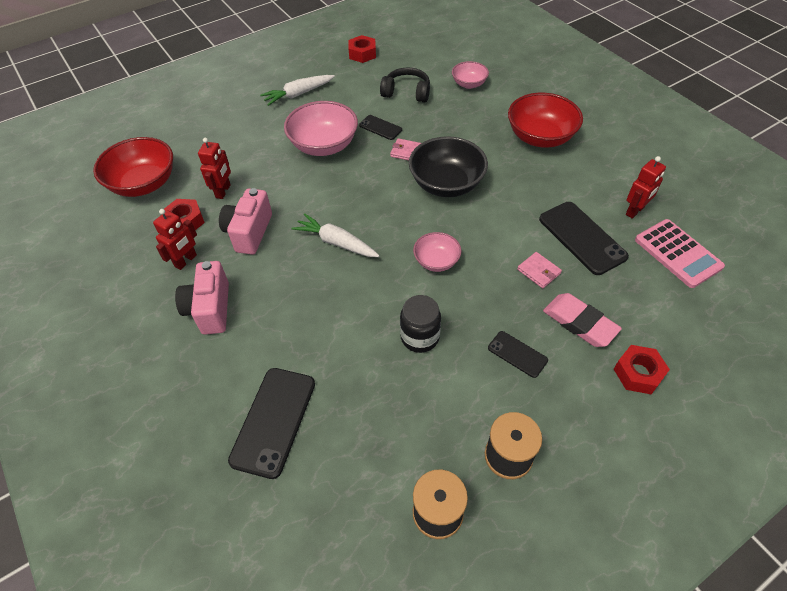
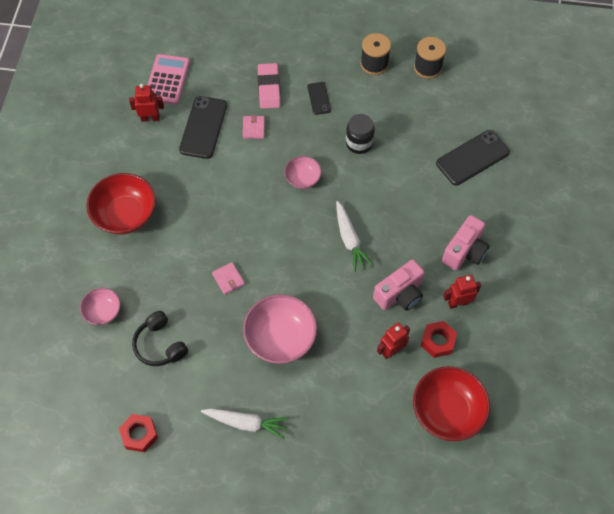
camera: 140 degrees left, 10 degrees up
black phone [359,115,402,140] -> none
black bowl [409,136,488,197] -> none
red nut [614,345,670,394] -> none

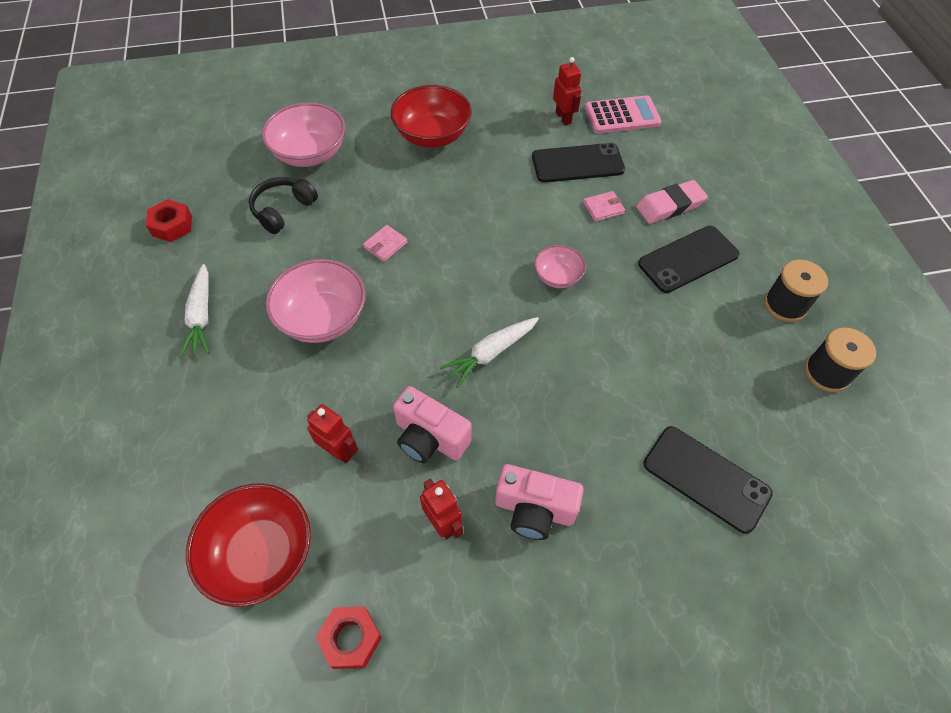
camera: 70 degrees right, 5 degrees down
pink bowl [80,288,121,325] -> pink bowl [262,102,345,167], size x1.80
black phone [307,82,331,115] -> black phone [638,226,740,293], size x1.83
black jar [346,114,375,154] -> none
red nut [421,321,457,358] -> red nut moved to [316,606,382,669]

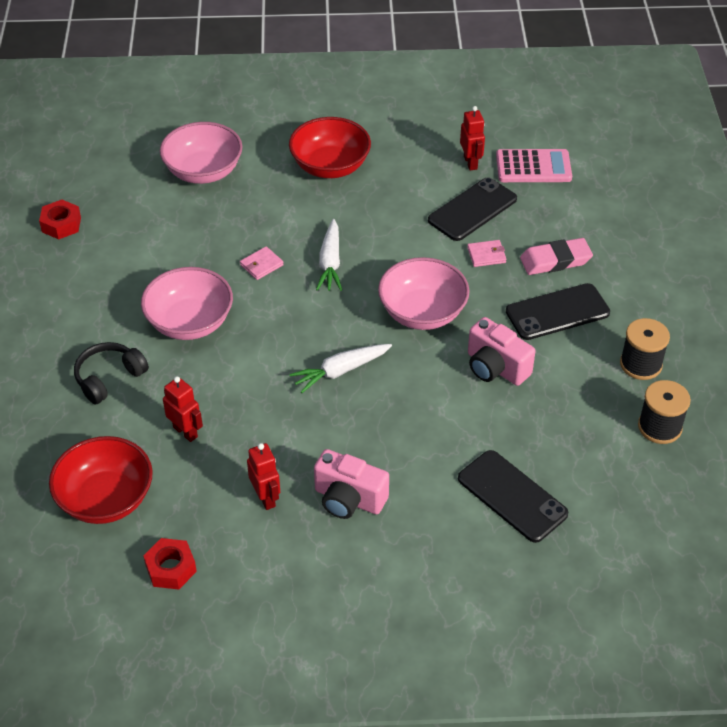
camera: 10 degrees right, 10 degrees down
white carrot [179,264,210,357] -> white carrot moved to [316,219,342,291]
black headphones [249,177,318,234] -> black headphones moved to [74,342,149,405]
pink camera [393,386,472,463] -> pink camera moved to [468,317,536,386]
black phone [532,143,625,183] -> black phone turned 45 degrees counterclockwise [428,178,517,241]
pink bowl [534,245,586,288] -> pink bowl [378,257,470,330], size x1.80

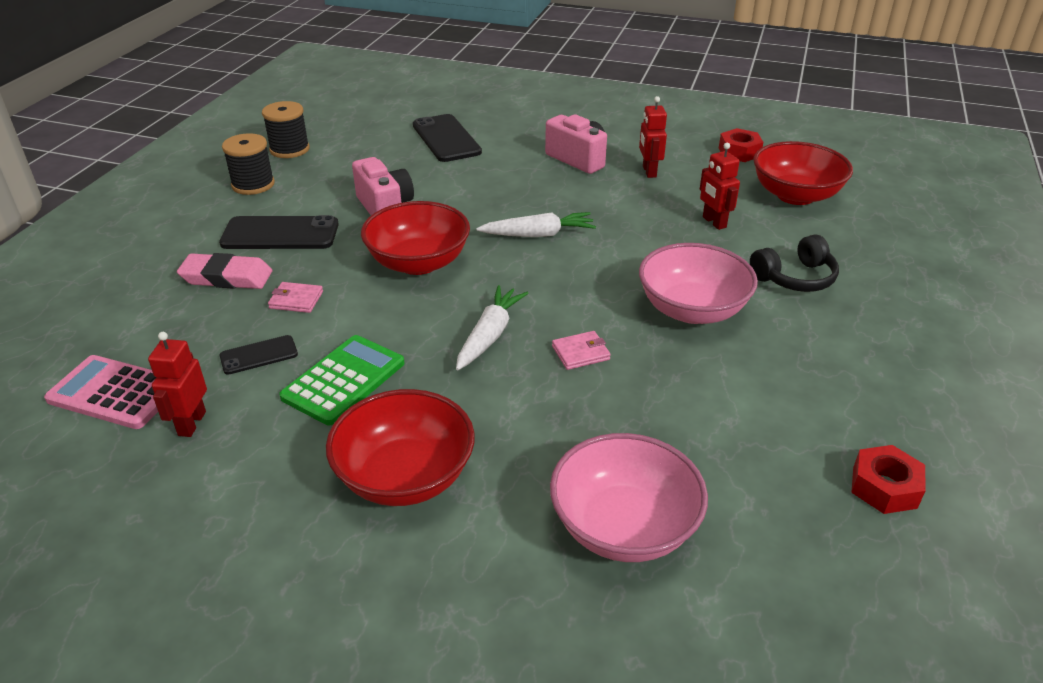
camera: 160 degrees left, 10 degrees down
pink bowl [378,257,470,330] -> red bowl [361,201,470,275]
black phone [428,178,517,241] -> black phone [219,335,298,375], size x0.55
none -> green calculator [279,335,405,425]

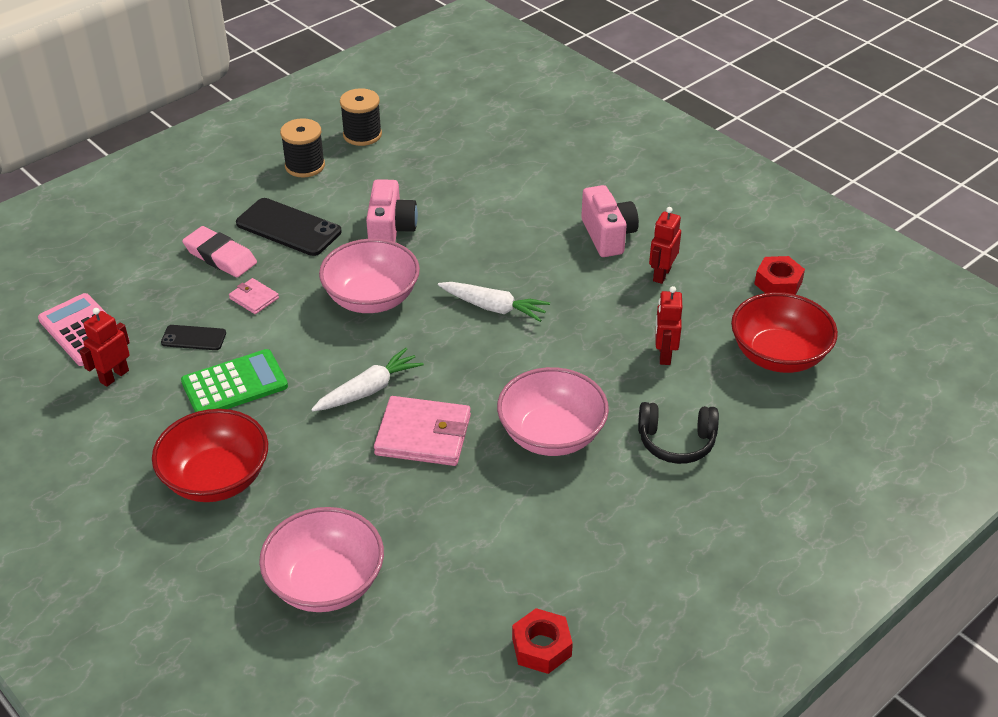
camera: 30 degrees right, 5 degrees up
red bowl [361,201,470,275] -> pink bowl [319,239,420,313]
black phone [413,114,482,162] -> none
pink wallet [552,331,611,370] -> pink wallet [374,396,471,466], size x1.97

